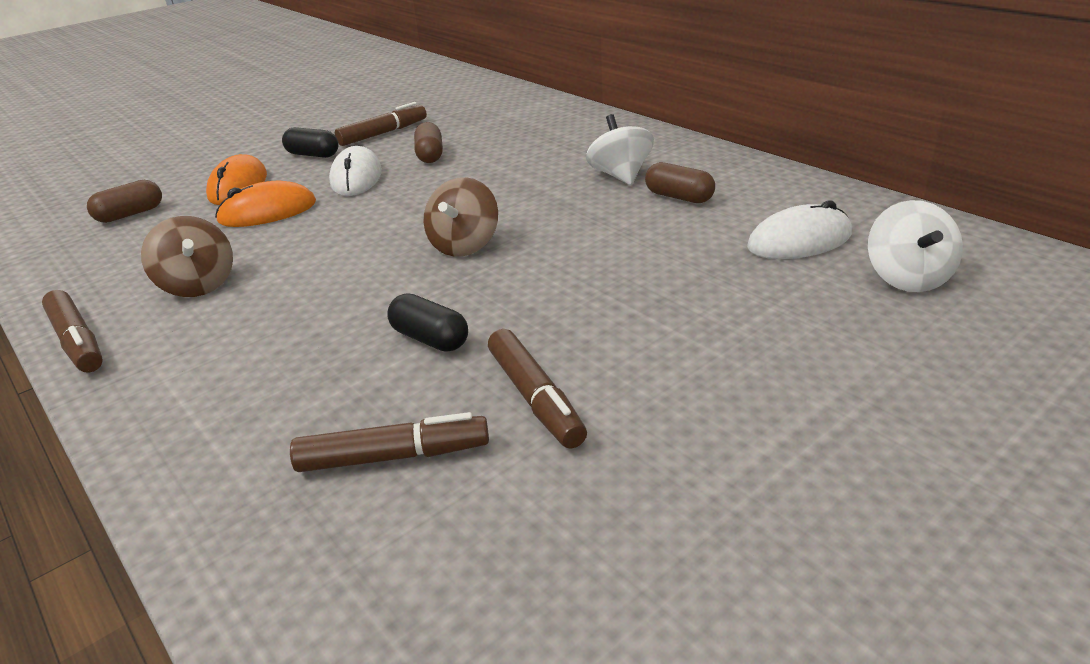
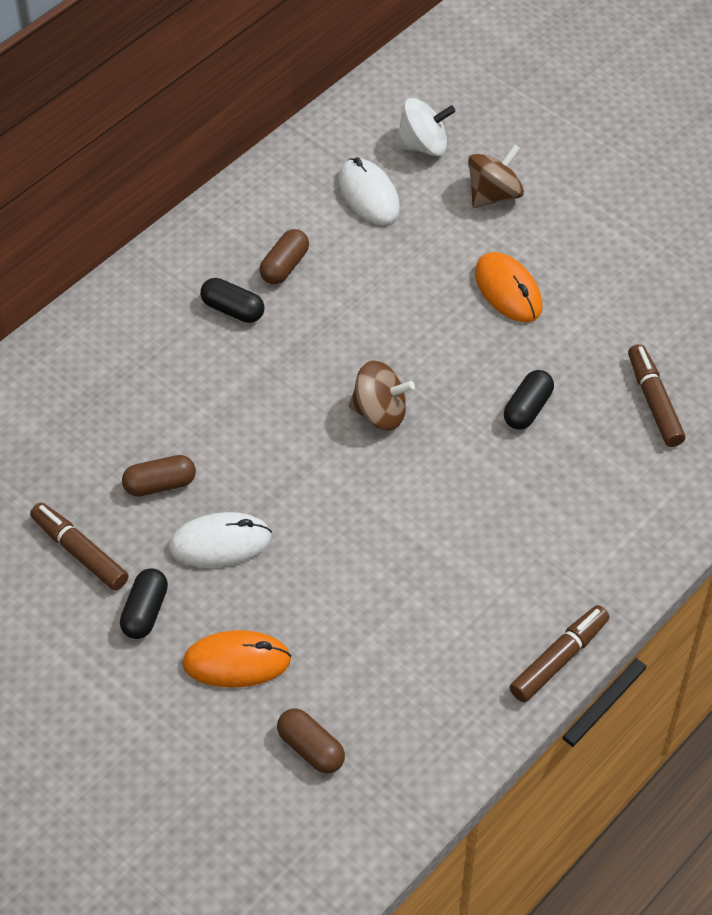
camera: 100 degrees left, 20 degrees up
brown spinning top [141,216,233,297] -> brown spinning top moved to [468,144,524,208]
orange mouse [215,181,316,227] -> orange mouse moved to [475,252,542,322]
brown marker [488,329,587,449] -> none
white spinning top [586,114,654,185] -> black capsule [200,278,264,323]

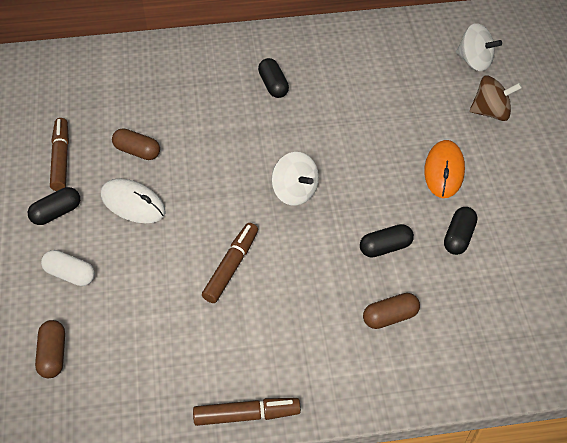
camera: 40 degrees right, 0 degrees up
orange mouse [182,630,291,688] -> white capsule [41,250,95,286]
brown capsule [259,229,309,284] -> brown capsule moved to [363,293,420,329]
white mouse [338,157,400,225] -> none
brown spinning top [349,361,415,431] -> white spinning top [271,152,319,206]
brown marker [628,344,685,447] -> brown marker moved to [202,223,258,303]
none -> black capsule [444,207,478,255]

